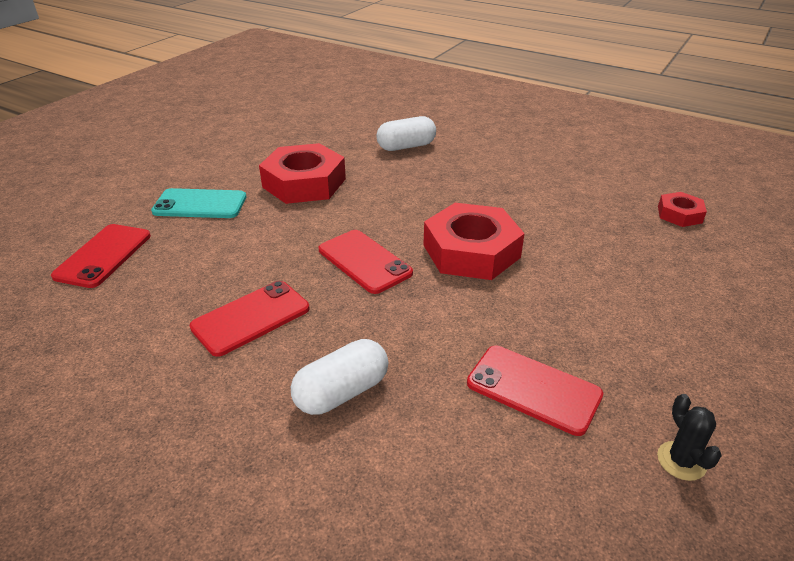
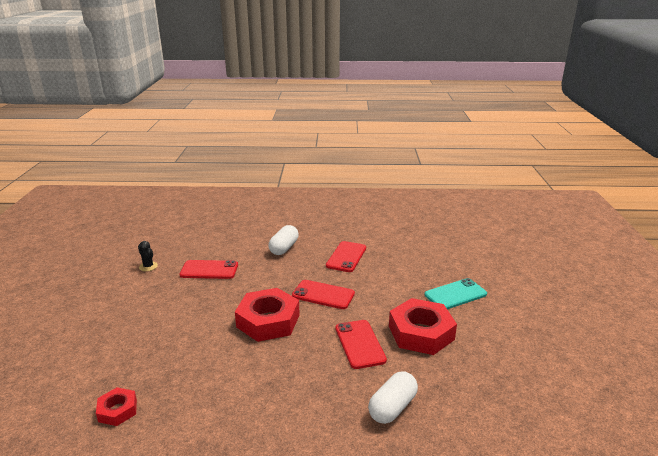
camera: 150 degrees right, 10 degrees down
red phone [51,224,151,288] -> red phone moved to [335,320,387,369]

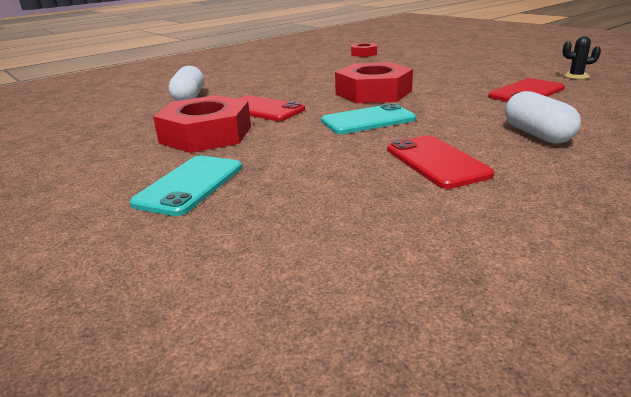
camera: 140 degrees right, 0 degrees up
red phone [292,280,355,309] -> turquoise phone [321,103,416,134]

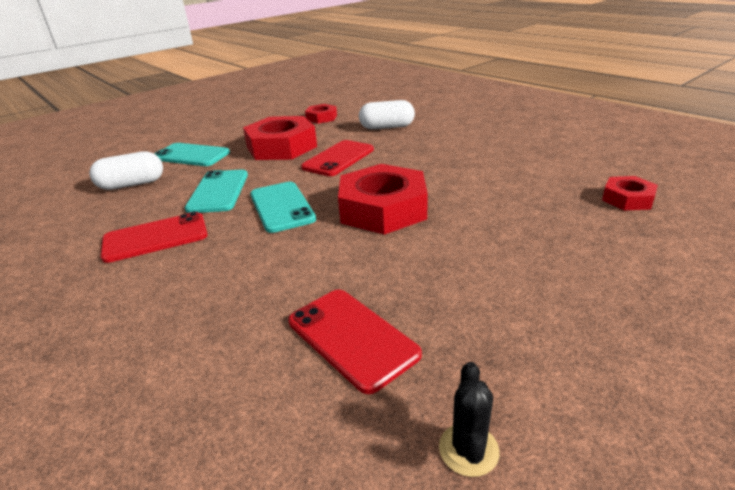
camera: 90 degrees right, 5 degrees up
white capsule [505,91,581,144] -> white capsule moved to [89,151,163,190]
none -> turquoise phone [185,169,248,213]
none -> red nut [305,104,337,124]

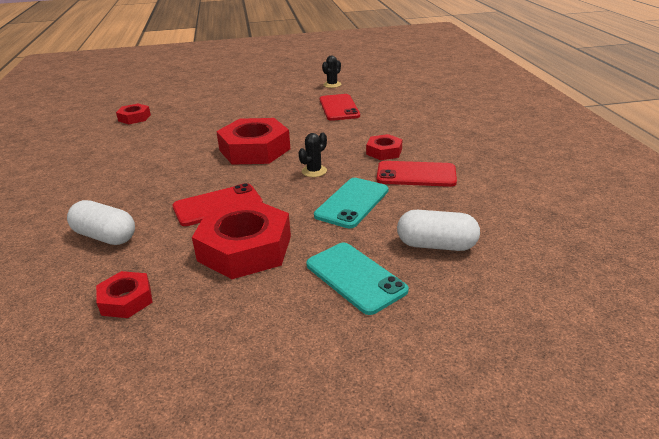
camera: 150 degrees left, 0 degrees up
turquoise phone [250,182,316,233] -> black cactus [298,133,327,177]
none -> red nut [366,134,403,160]

